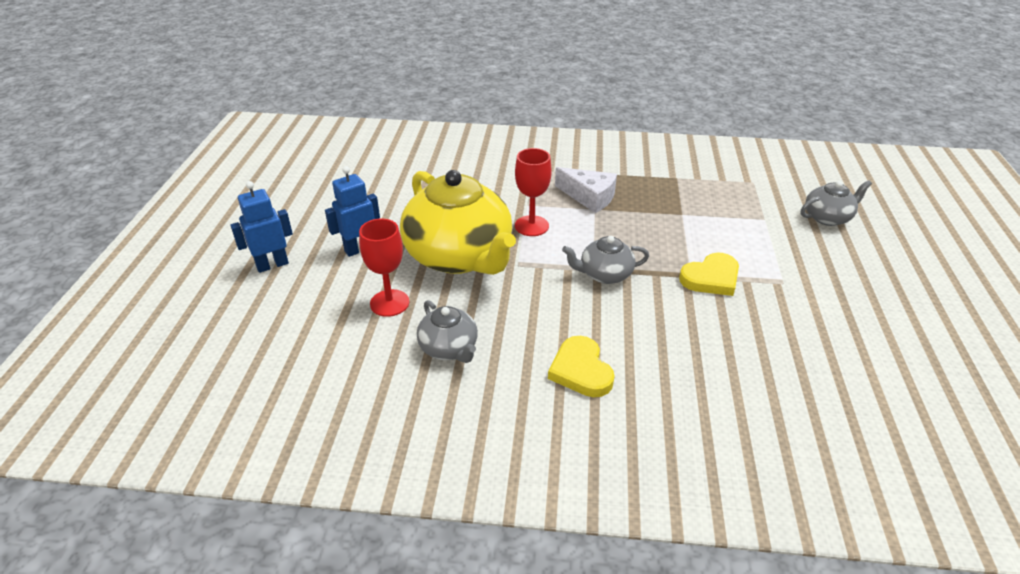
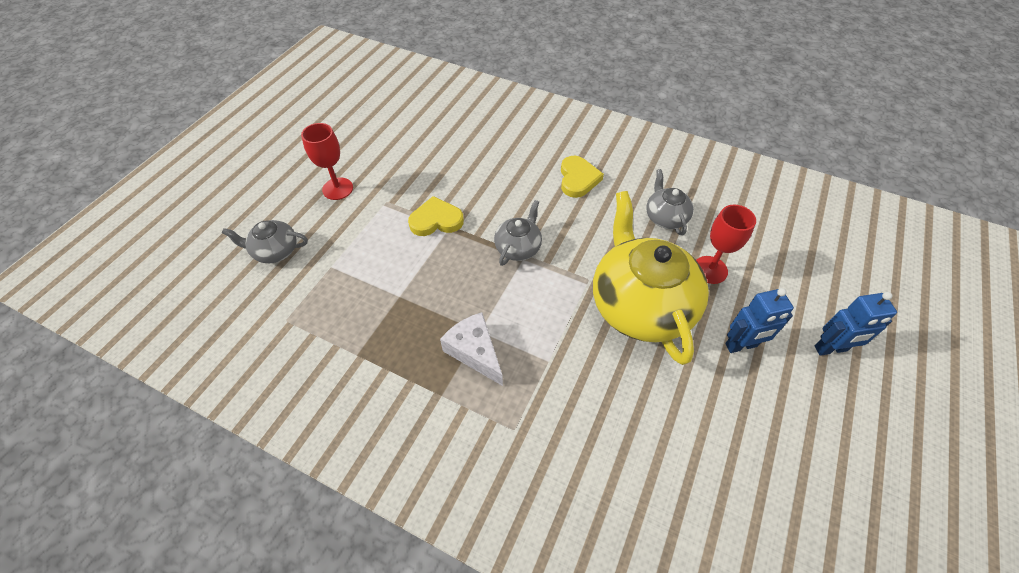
camera: 160 degrees left, 15 degrees up
red goblet [515,148,551,236] -> red goblet moved to [301,123,353,200]
grey teapot [562,236,649,284] -> grey teapot turned 75 degrees counterclockwise [494,200,542,266]

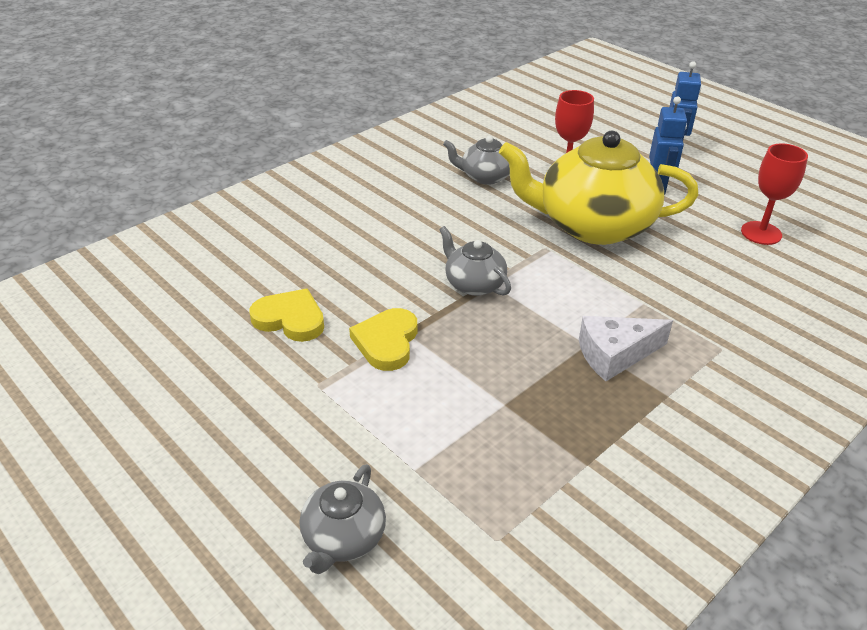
camera: 70 degrees left, 15 degrees down
red goblet [301,123,353,200] -> red goblet moved to [741,143,808,245]
yellow heart [561,156,604,198] -> yellow heart moved to [250,289,324,342]

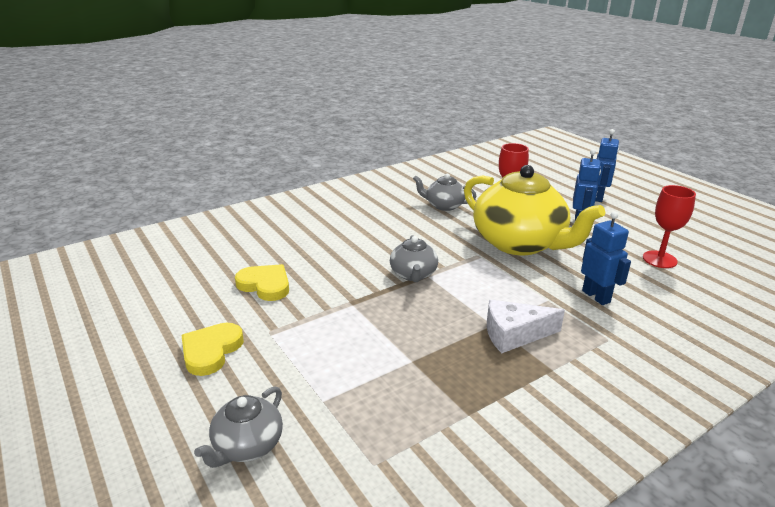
camera: 10 degrees right, 10 degrees down
yellow heart [349,308,417,371] -> yellow heart moved to [182,323,244,376]
grey teapot [439,226,511,296] -> grey teapot turned 150 degrees counterclockwise [390,235,438,282]
yellow teapot [499,131,698,245] -> yellow teapot turned 150 degrees counterclockwise [464,165,605,255]
none -> blue robot [581,211,631,305]

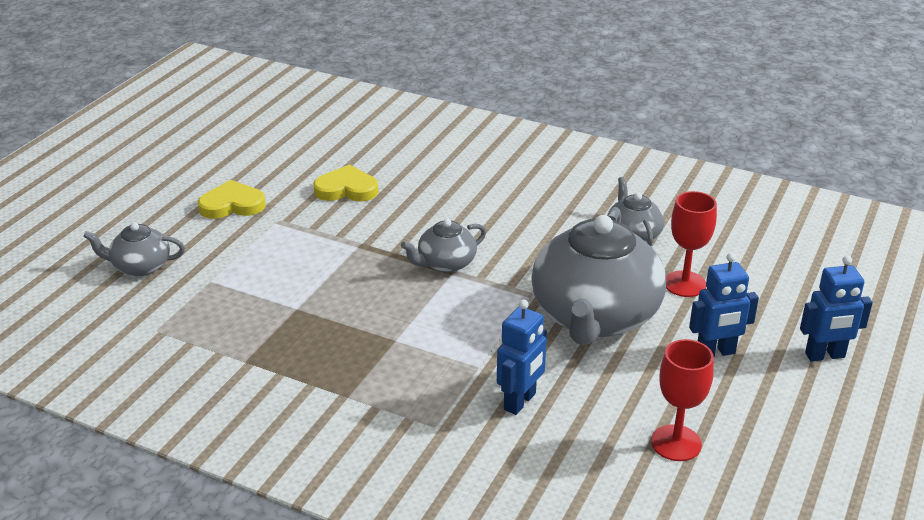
camera: 60 degrees right, 5 degrees up
yellow heart [235,264,289,301] -> yellow heart turned 90 degrees counterclockwise [313,165,379,201]
yellow teapot [464,165,605,255] -> grey teapot [531,207,666,345]
white cheese [487,300,565,353] -> none

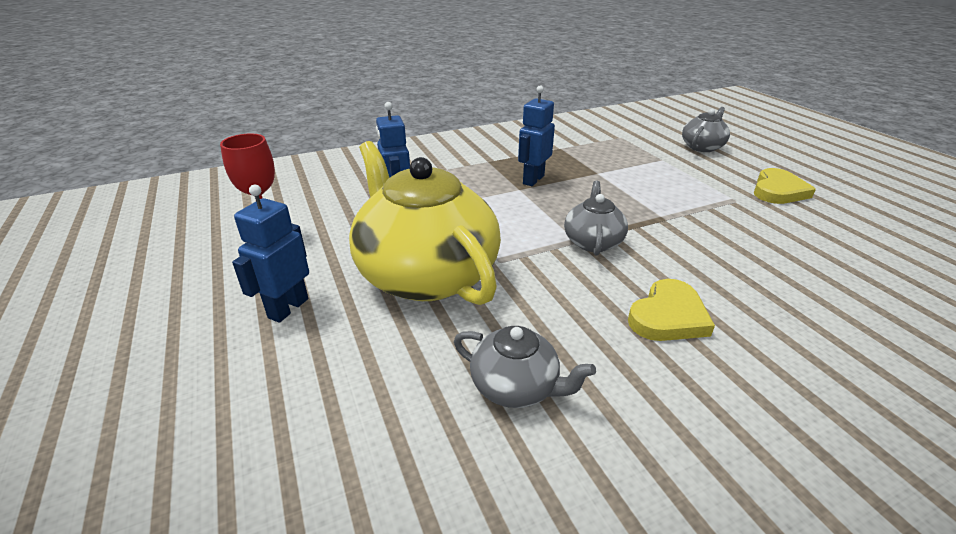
camera: 130 degrees right, 0 degrees up
yellow heart [313,165,379,201] -> yellow heart moved to [628,279,715,341]
grey teapot [531,207,666,345] -> yellow teapot [349,141,501,305]
red goblet [666,191,717,297] -> none
blue robot [800,256,873,361] -> blue robot moved to [518,85,555,186]

